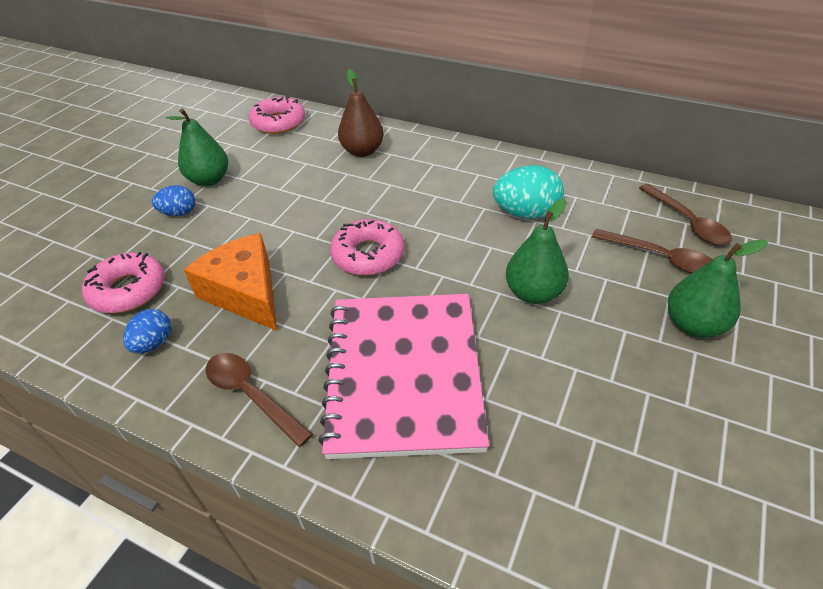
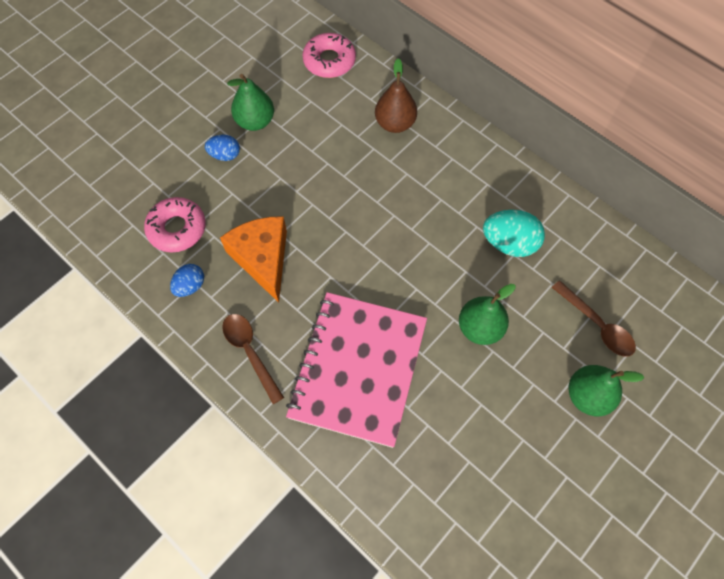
camera: 15 degrees right, 20 degrees up
pink donut [330,219,404,276] -> none
brown spoon [639,184,732,245] -> none

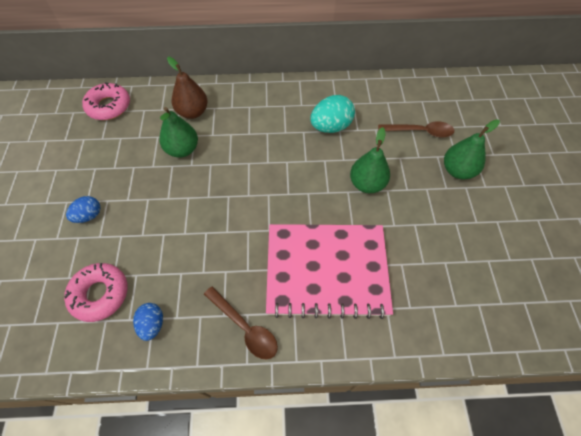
camera: 45 degrees left, 5 degrees down
orange cheese [220,216,287,303] -> none
brown spoon [222,314,284,404] -> brown spoon turned 150 degrees counterclockwise [204,286,278,360]
green pear [227,74,274,131] -> green pear moved to [159,107,198,158]
pink notebook [286,292,427,448] -> pink notebook turned 60 degrees counterclockwise [266,224,393,319]

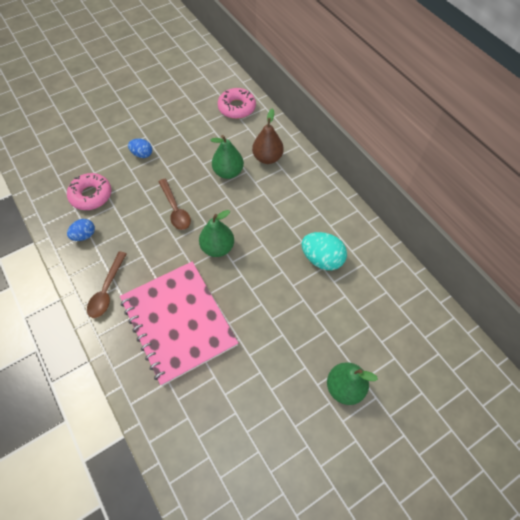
camera: 60 degrees right, 0 degrees up
green pear [350,127,390,193] -> green pear moved to [199,210,234,257]
brown spoon [378,121,454,137] -> brown spoon moved to [158,179,191,230]

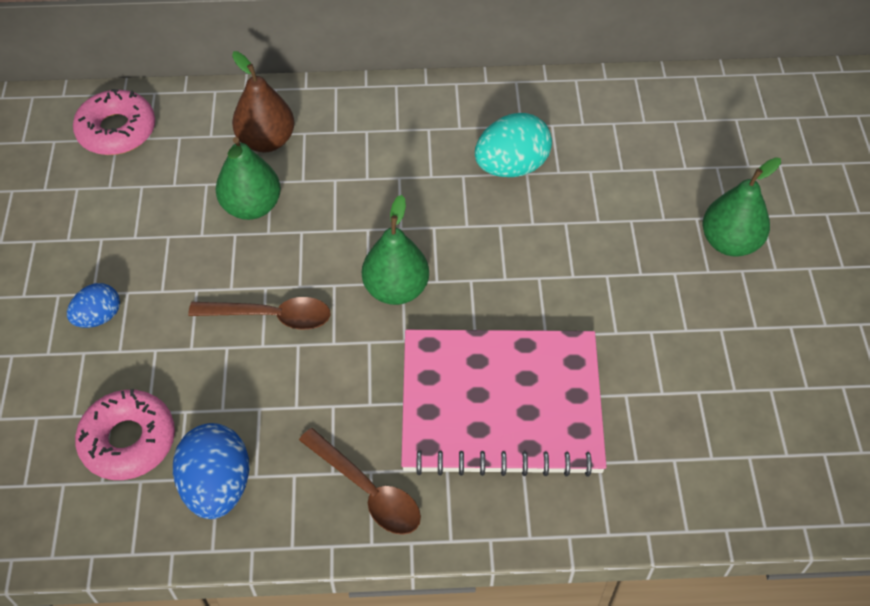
camera: 60 degrees left, 5 degrees down
blue egg [67,219,95,241] -> blue egg [173,423,249,519], size x1.65

